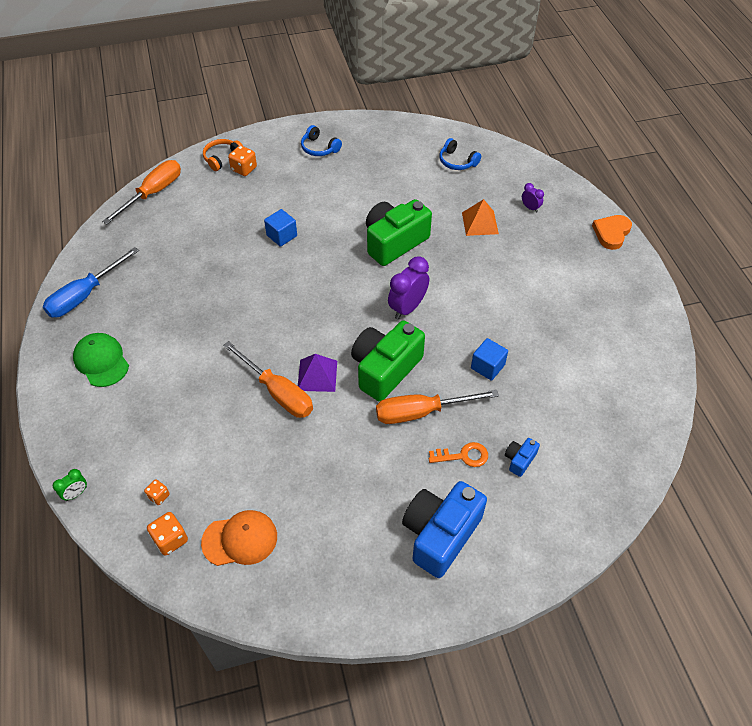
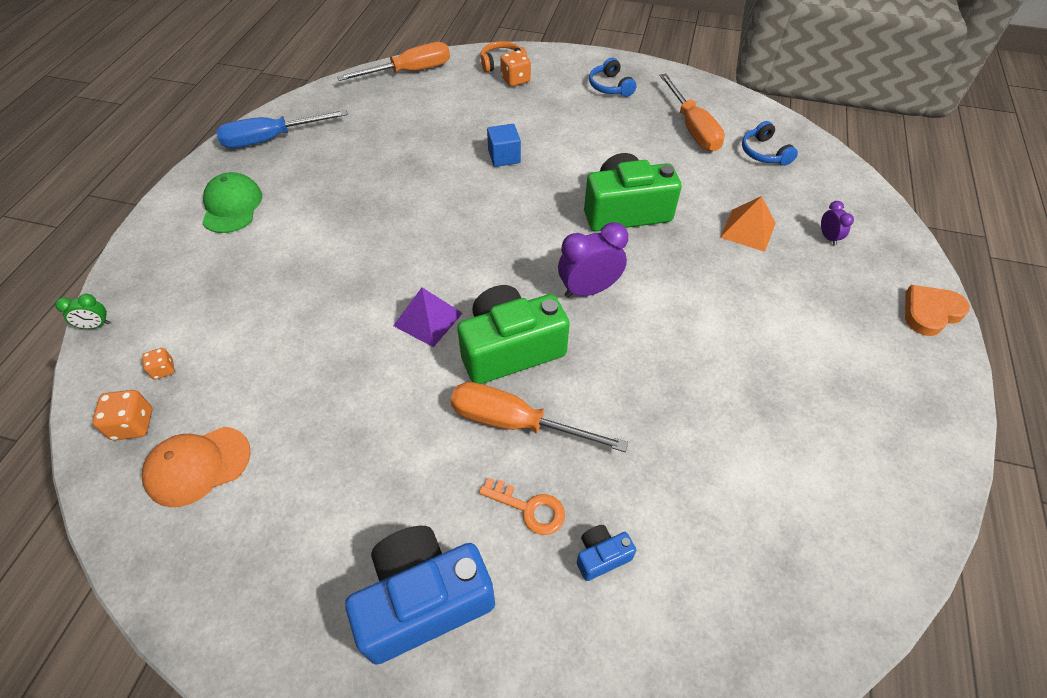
camera: 30 degrees right, 0 degrees up
orange cap [201,510,277,566] -> orange cap turned 135 degrees clockwise [142,427,251,507]
orange screwdriver [223,341,313,418] -> orange screwdriver moved to [659,74,725,151]
blue cube [471,338,508,381] -> none

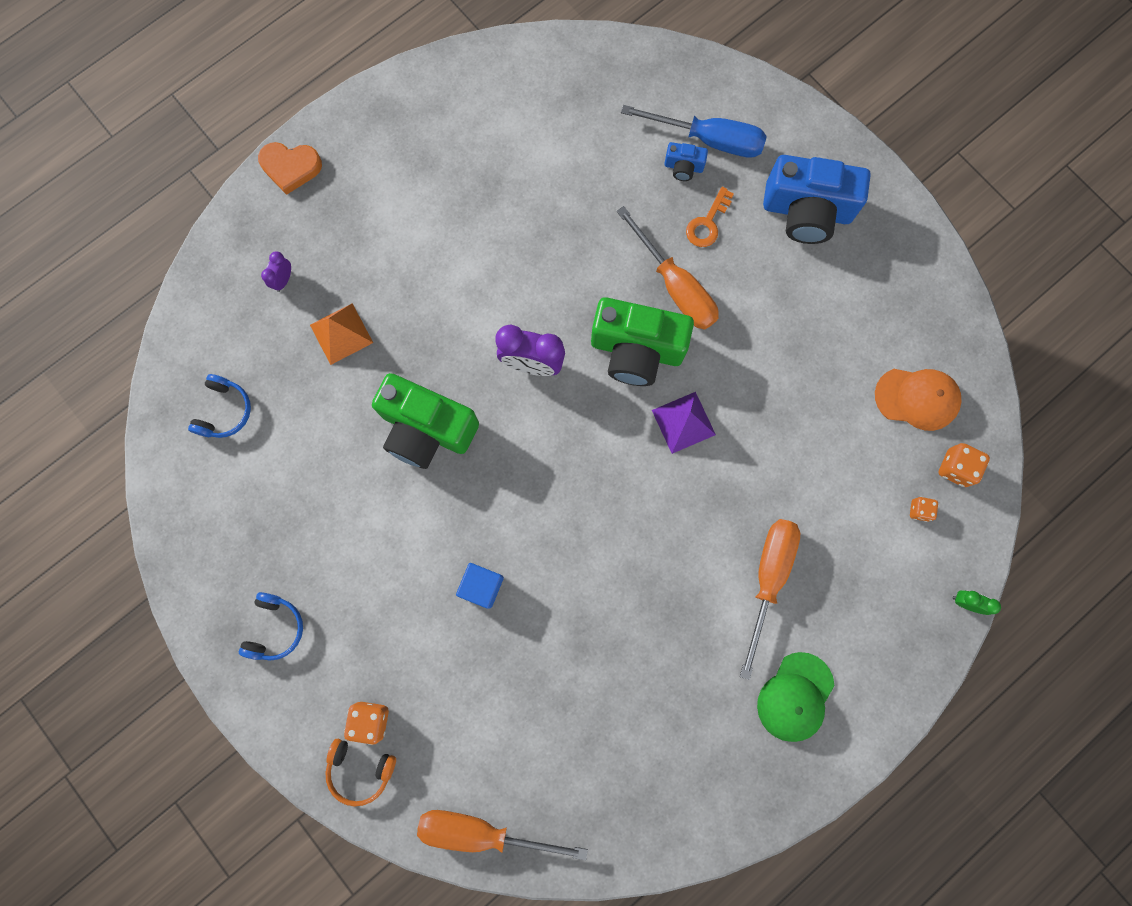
camera: 145 degrees left, 25 degrees up
blue screwdriver [216,110,348,148] -> blue screwdriver moved to [621,105,766,158]
orange key [479,477,565,535] -> orange key turned 120 degrees counterclockwise [686,187,734,247]
orange screwdriver [659,74,725,151] -> orange screwdriver moved to [740,519,800,680]

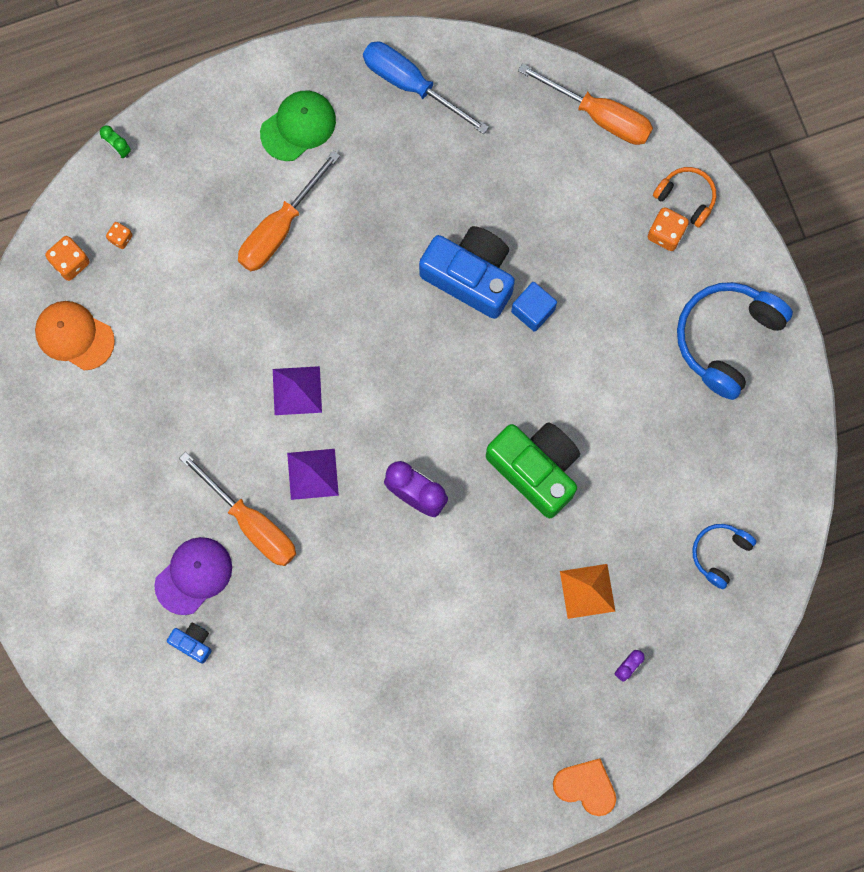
camera: 160 degrees left, 0 degrees up
blue headphones [239,592,303,661] -> blue headphones [677,282,793,400], size x1.84
green camera [591,297,694,386] -> purple pyramid [287,449,339,500]
orange screwdriver [616,206,719,330] -> orange screwdriver turned 150 degrees clockwise [179,452,296,566]
blue screwdriver [621,105,766,158] -> blue screwdriver moved to [363,41,489,134]
orange key [686,187,734,247] -> purple cap [154,537,232,615]
blue camera [763,155,871,244] -> blue camera moved to [419,226,515,319]

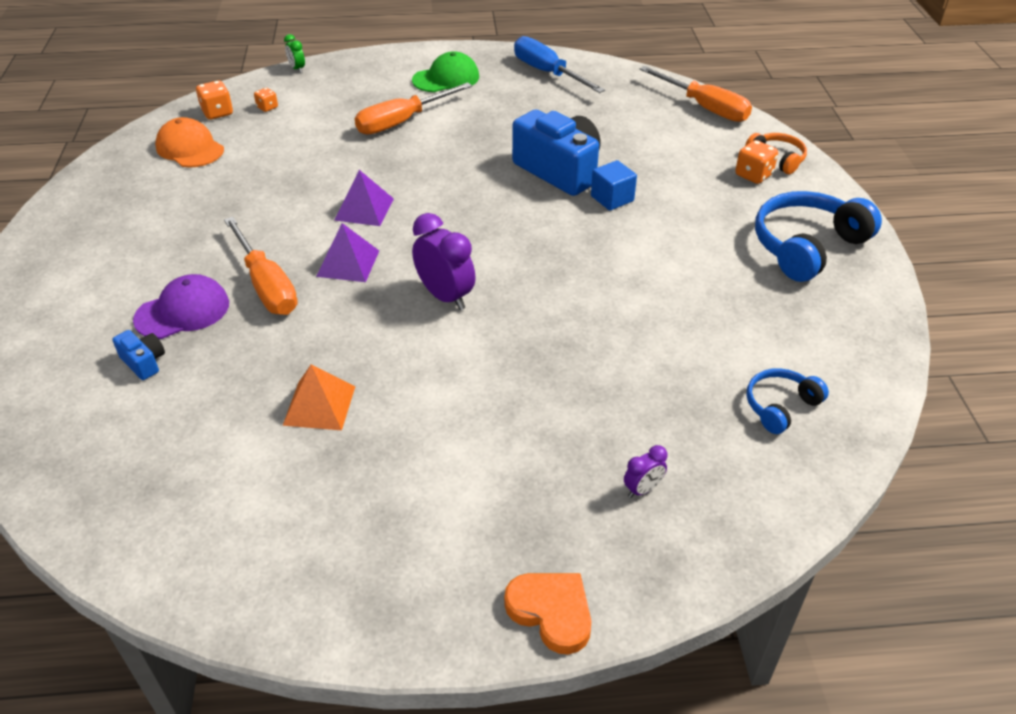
camera: 15 degrees right, 35 degrees down
green camera [486,422,580,518] -> none
orange pyramid [560,564,615,619] -> orange pyramid moved to [282,365,355,430]

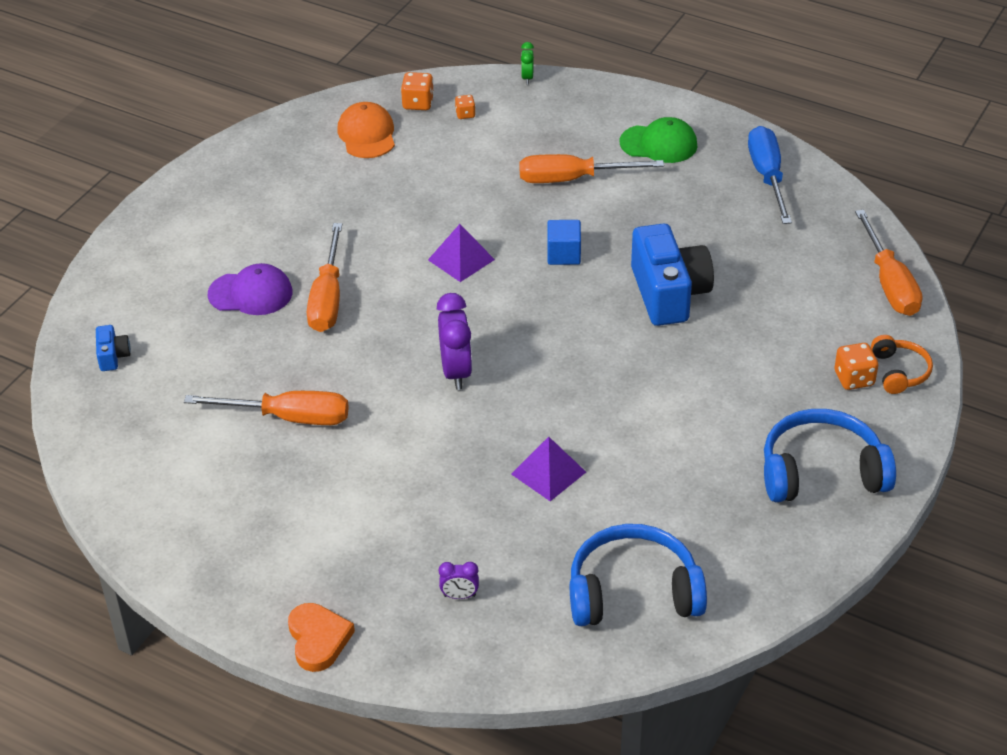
camera: 35 degrees right, 0 degrees up
blue camera [112,330,165,380] -> blue camera moved to [96,325,131,371]
orange pyramid [282,365,355,430] -> orange screwdriver [184,391,349,425]
purple pyramid [316,223,379,282] -> purple pyramid moved to [511,437,586,501]
blue cube [591,160,637,211] -> blue cube moved to [547,220,581,265]
blue headphones [747,368,829,434] -> blue headphones [570,524,707,626], size x1.84

